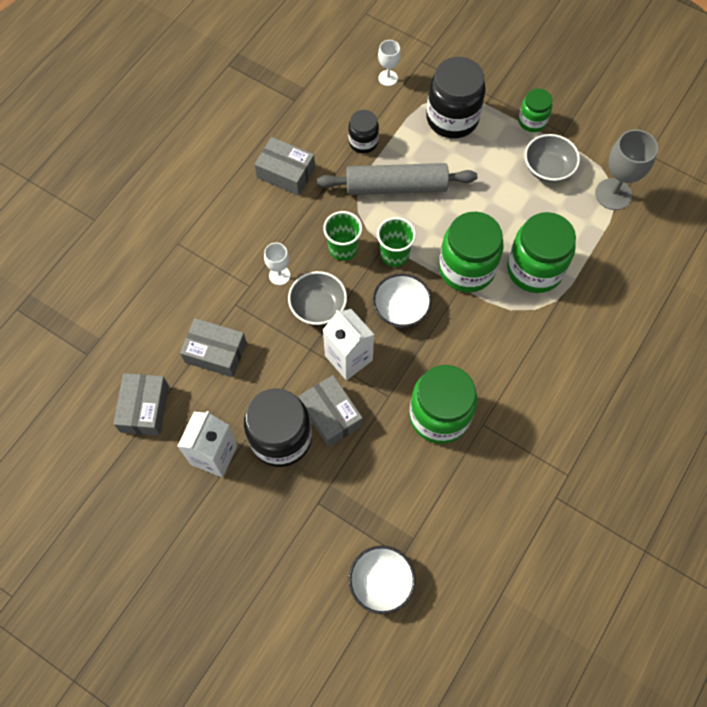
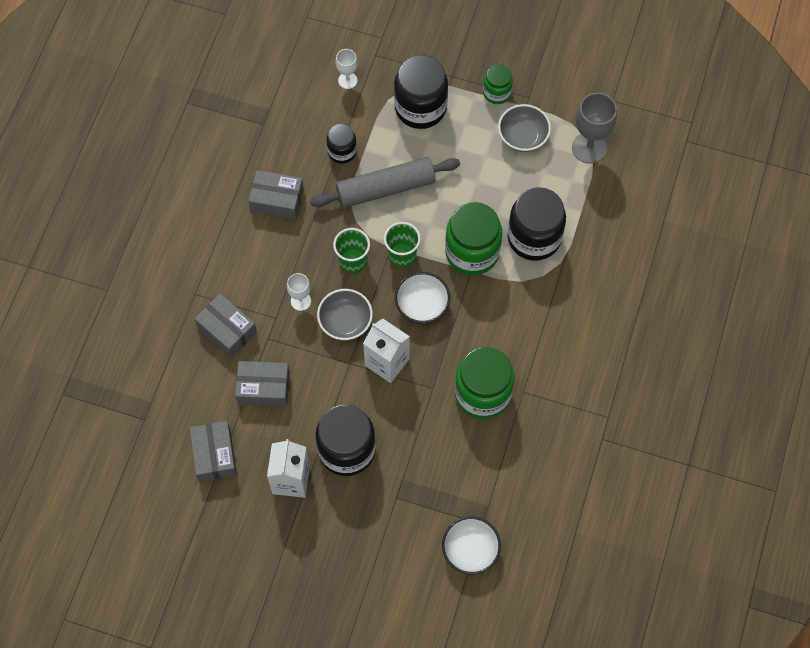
camera: 15 degrees left, 0 degrees up
grey box [299,375,363,447] -> grey box moved to [194,294,257,357]
green jar [507,212,576,293] -> black jar [508,187,566,261]

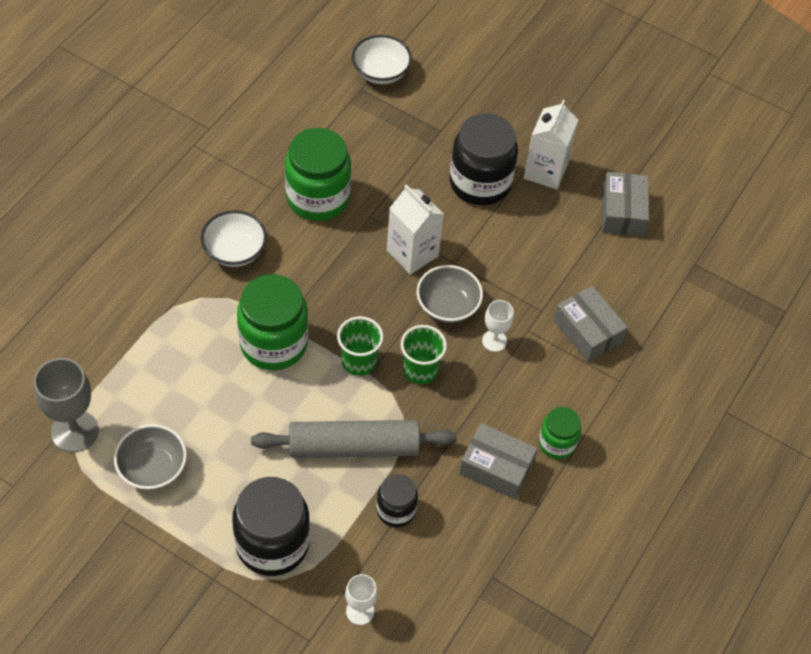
camera: 170 degrees left, 10 degrees down
grey box [235,361,290,407] -> none
white bowl [395,272,450,323] -> white bowl moved to [201,210,267,267]
green jar [483,64,513,104] -> green jar moved to [539,407,581,459]
black jar [508,187,566,261] -> none

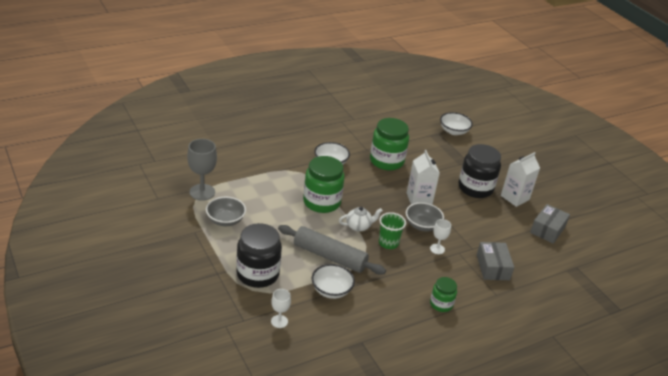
camera: 30 degrees right, 20 degrees down
green cup [337,316,384,376] -> white teapot [339,206,383,232]
black jar [377,474,418,527] -> white bowl [311,264,355,299]
grey box [459,423,538,499] -> none

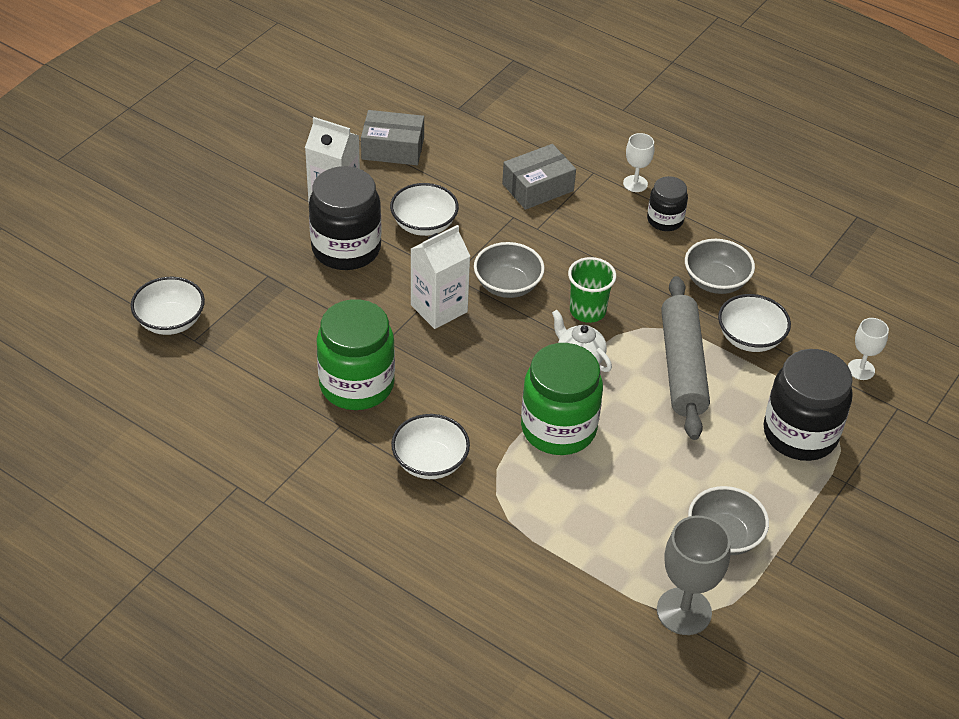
camera: 115 degrees left, 10 degrees up
white goblet [430,219,451,254] -> white goblet moved to [623,133,654,192]
green jar [430,277,457,312] -> black jar [647,176,688,231]
none -> white bowl [390,183,459,236]
none -> grey bowl [685,239,755,294]

